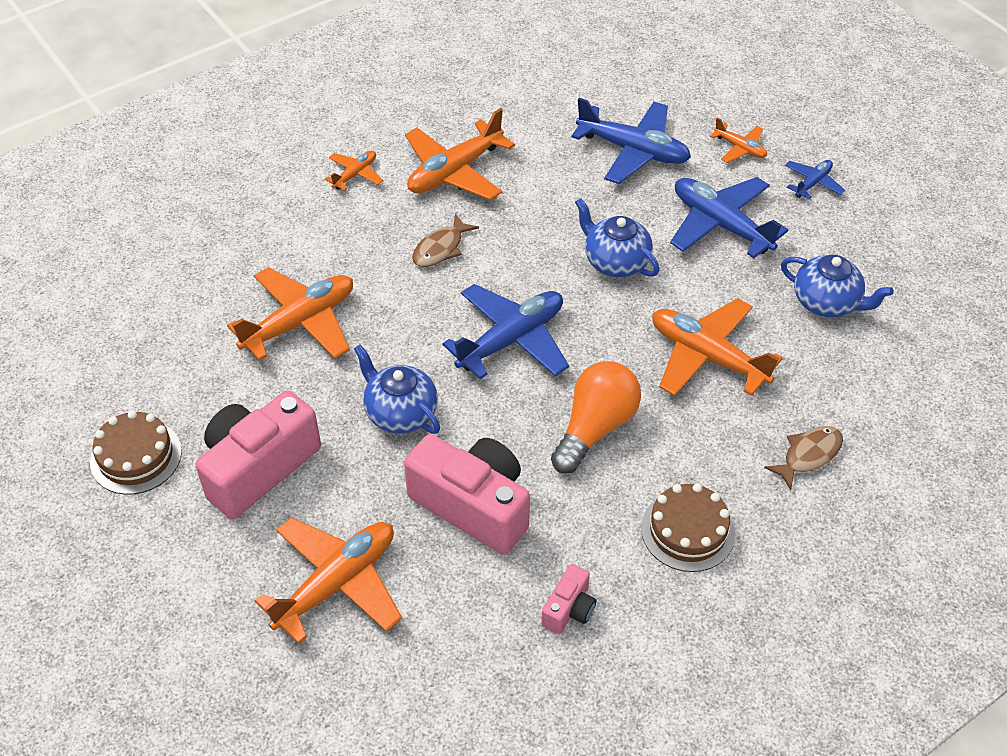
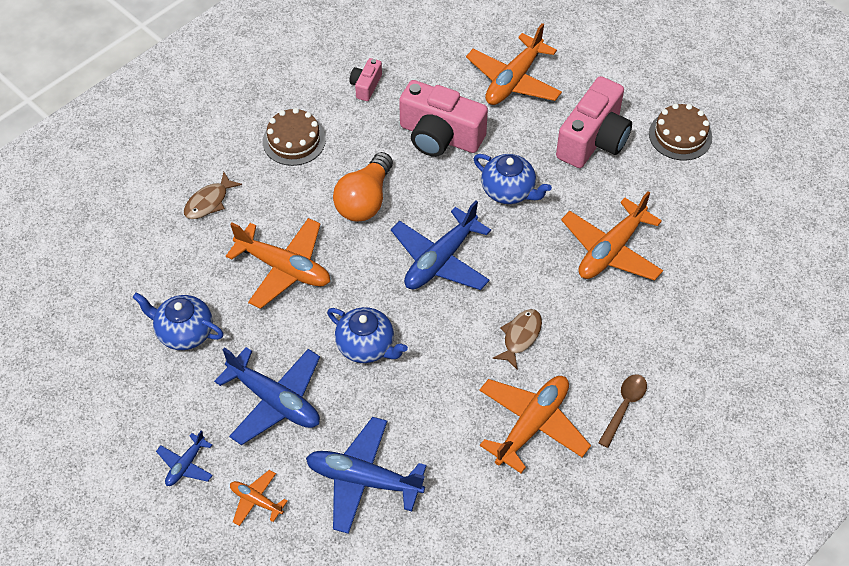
camera: 170 degrees right, 5 degrees up
orange plane [325,150,383,191] -> brown spoon [598,374,647,448]

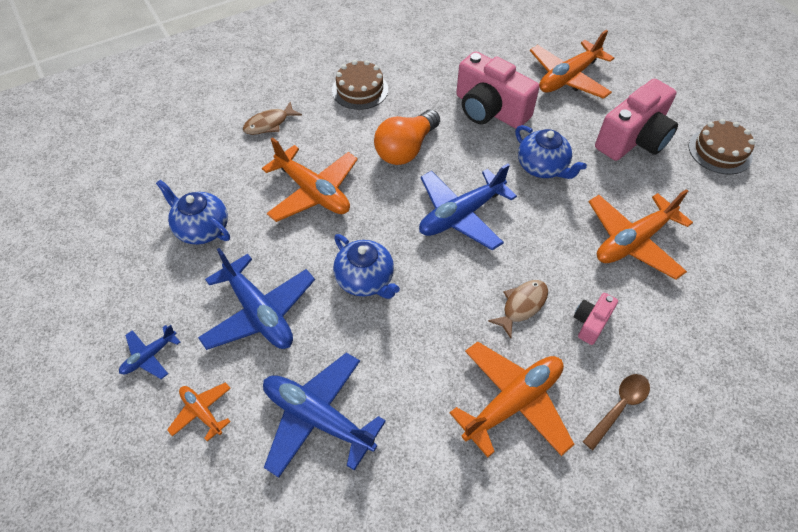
camera: 15 degrees right, 0 degrees up
pink camera [350,58,382,101] -> pink camera moved to [574,293,618,345]

